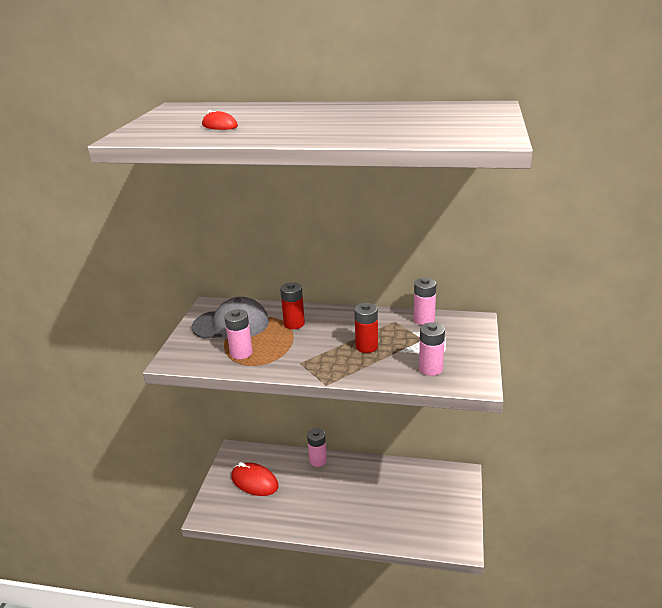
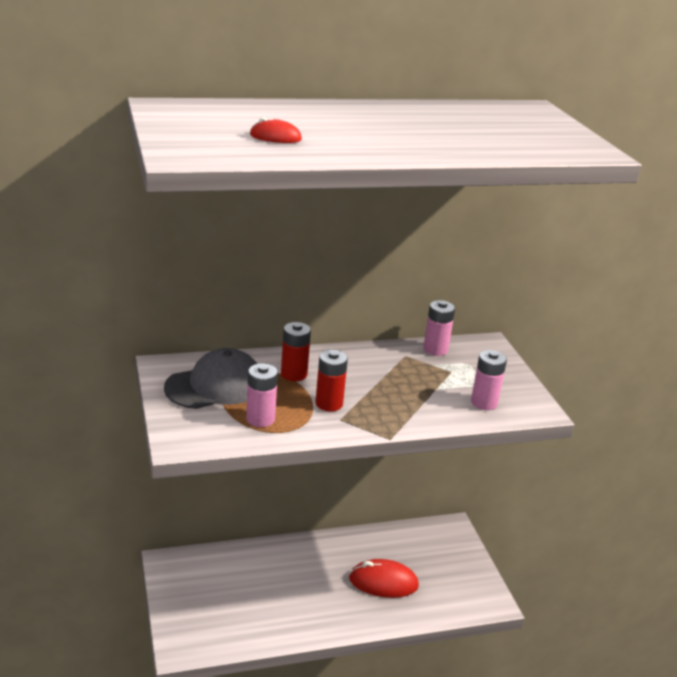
camera: 30 degrees left, 0 degrees up
red mouse [231,462,279,496] -> red mouse moved to [349,559,419,598]
pink battery [307,428,327,467] -> none
red battery [354,303,378,353] -> red battery moved to [315,350,348,412]

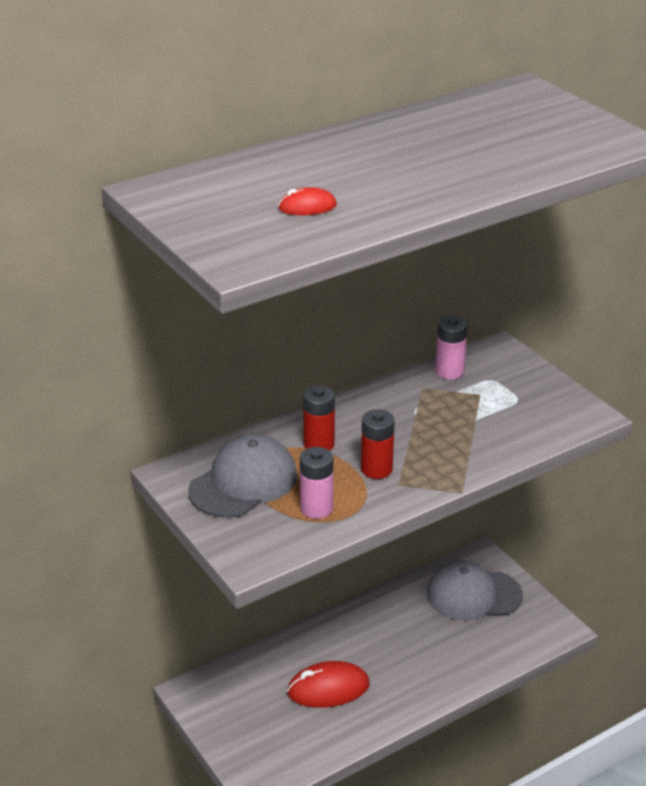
camera: 15 degrees left, 5 degrees up
red mouse [349,559,419,598] -> red mouse moved to [287,661,369,708]
pink battery [471,350,507,410] -> none
none -> grey cap [427,561,523,620]

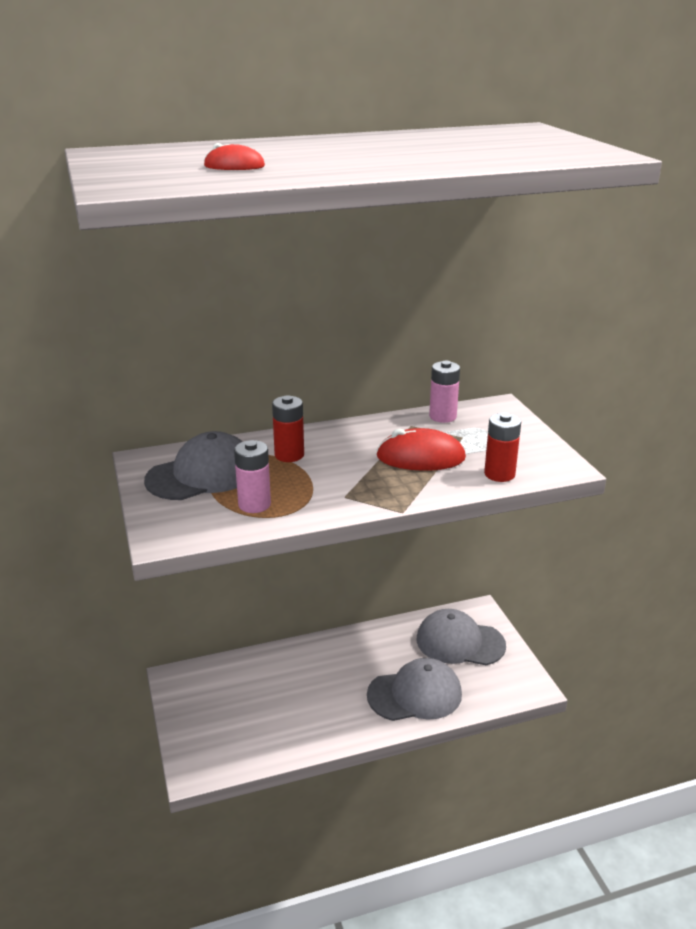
camera: 15 degrees right, 5 degrees down
red mouse [287,661,369,708] -> red mouse moved to [376,428,466,471]
red battery [361,409,395,479] -> red battery moved to [484,413,521,482]
none -> grey cap [367,658,462,721]

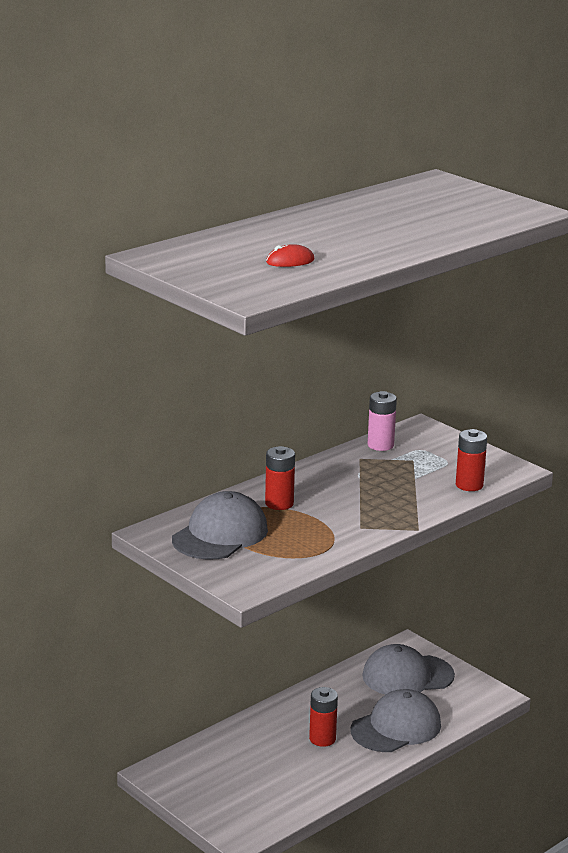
camera: 25 degrees left, 5 degrees down
pink battery [234,440,271,513] -> none
red mouse [376,428,466,471] -> none
none -> red battery [309,687,338,747]

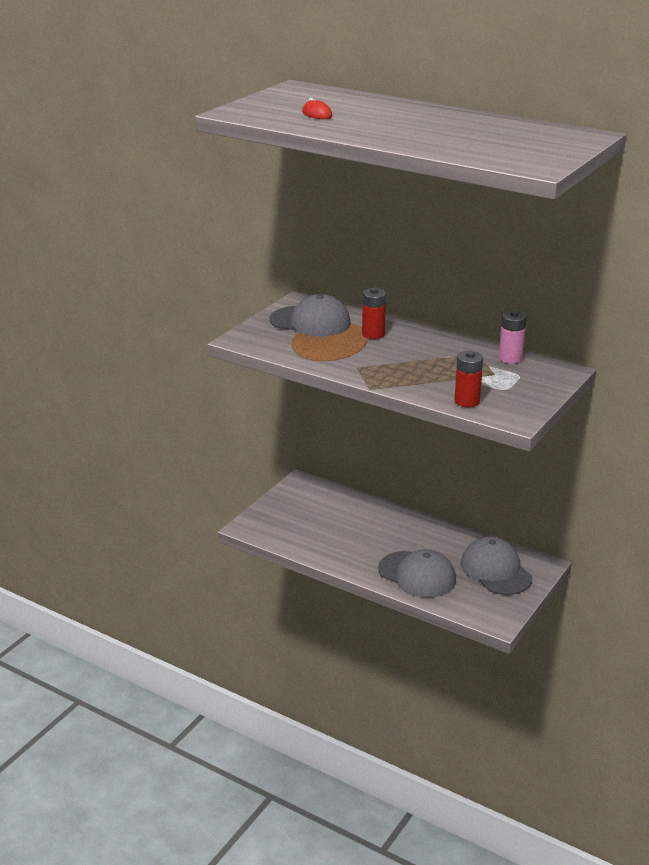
camera: 75 degrees right, 5 degrees up
red battery [309,687,338,747] -> none

